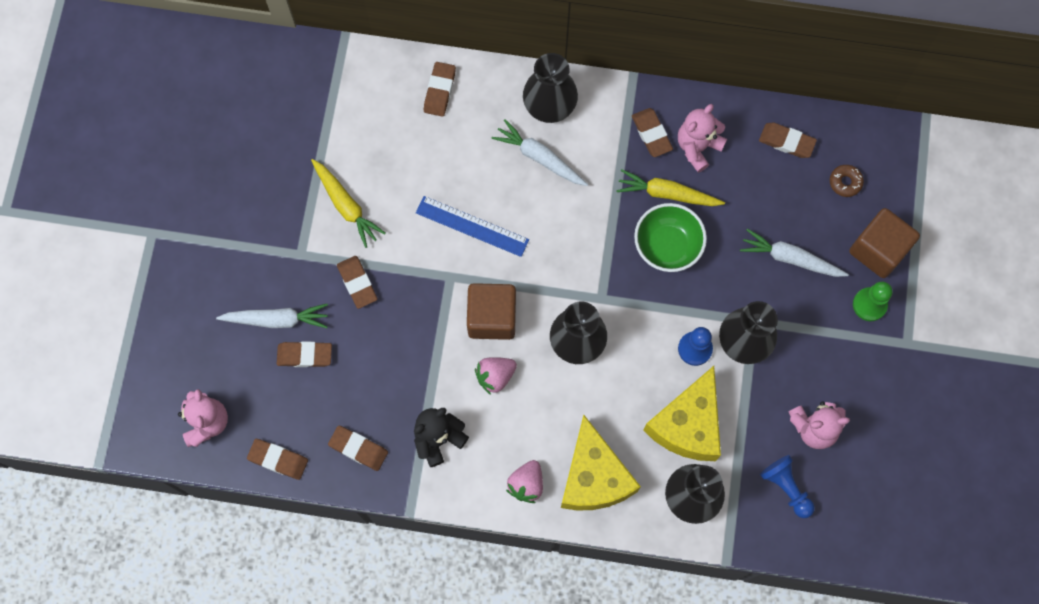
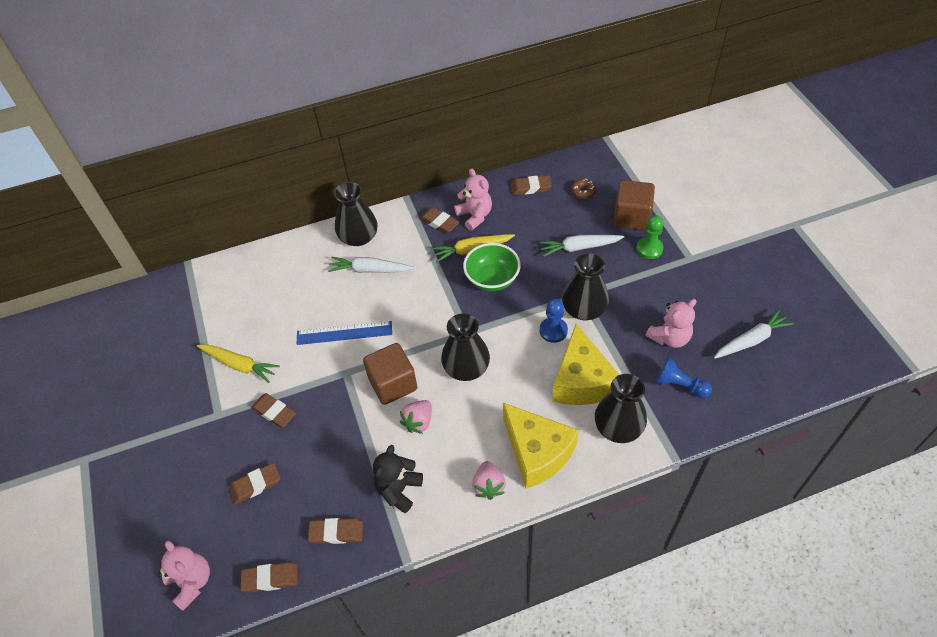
camera: 25 degrees left, 20 degrees down
white carrot [216,304,328,328] -> white carrot moved to [714,309,794,359]
brown eraser [424,62,456,117] -> none
pink teddy bear [678,104,727,173] -> pink teddy bear turned 135 degrees clockwise [454,168,492,231]

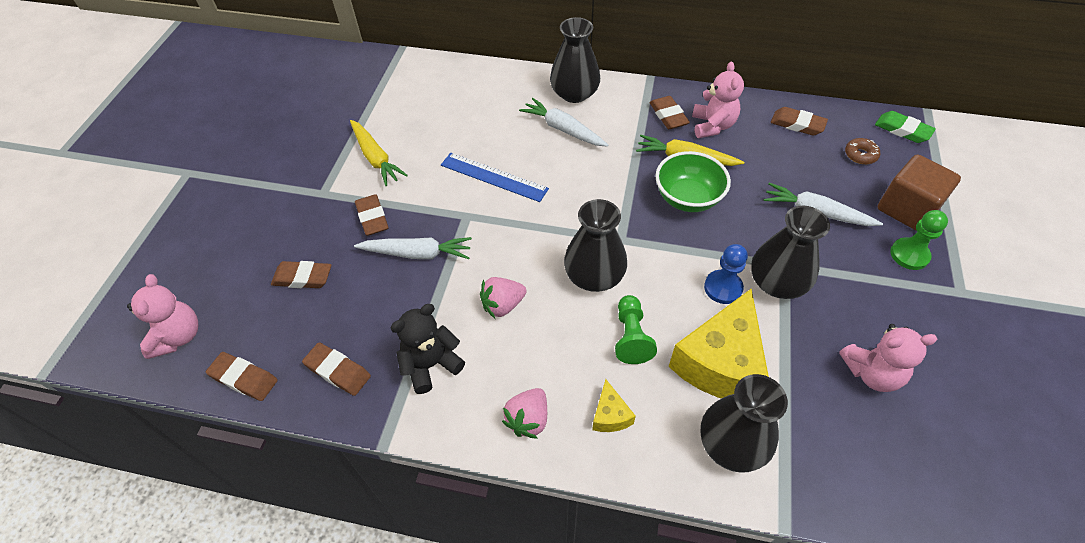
camera: 30 degrees right, 0 degrees up
brown cube [363,343,417,405] -> none
yellow cheese [503,403,579,489] -> yellow cheese [592,379,636,432], size x0.44
blue pawn [656,357,712,398] -> none
white carrot [714,309,794,359] -> white carrot moved to [354,237,472,259]
none -> green pawn [615,295,657,364]
none -> green eraser [875,111,936,143]

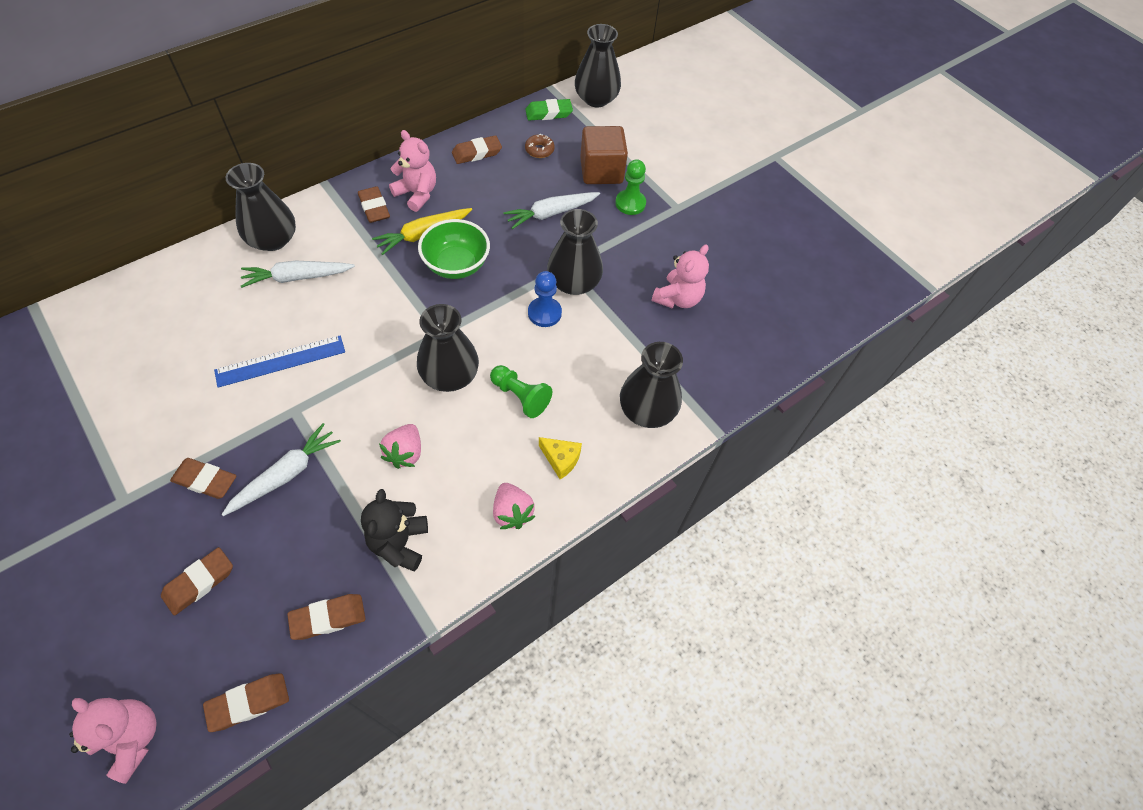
camera: 55 degrees left, 5 degrees up
yellow carrot [350,120,408,186] -> none
brown eraser [650,96,690,129] -> brown eraser turned 45 degrees clockwise [358,186,390,223]
yellow cheese [669,289,769,399] -> none
none -> black vase [575,24,621,107]

